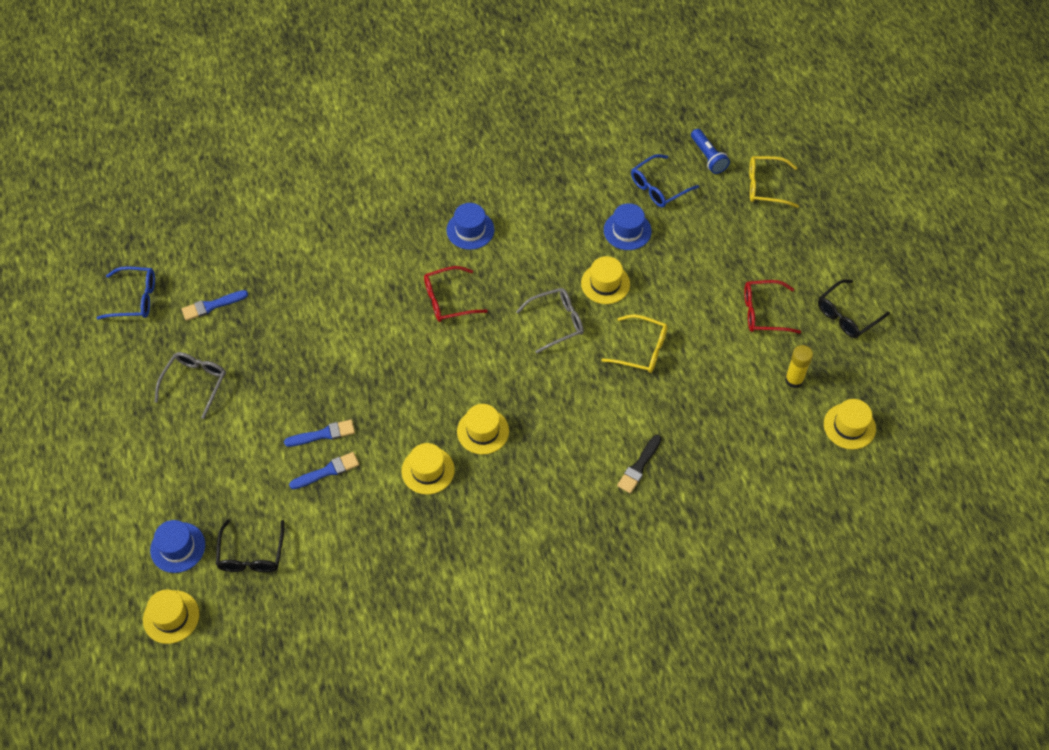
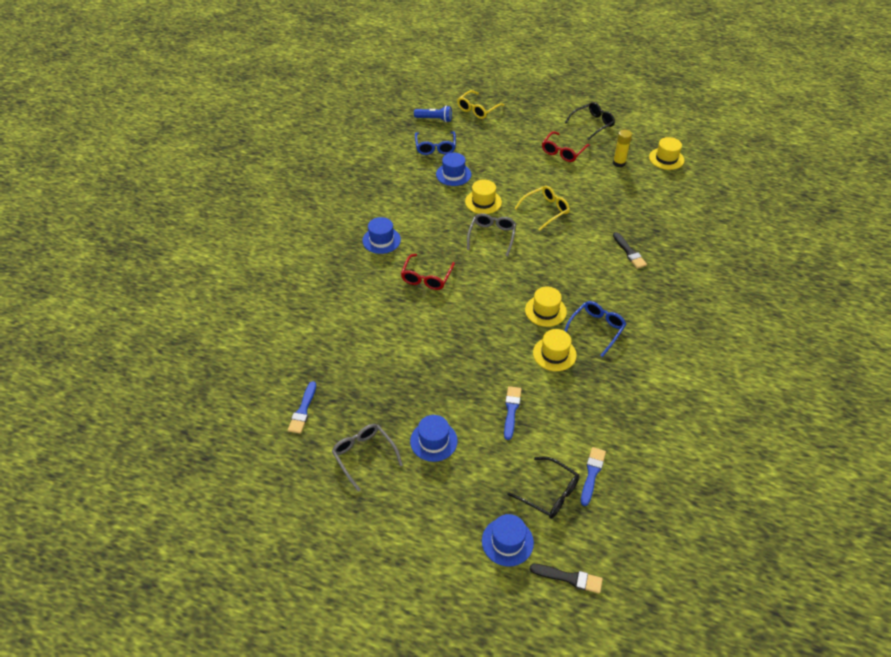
camera: 55 degrees left, 10 degrees down
blue glasses [97,266,155,319] -> blue glasses moved to [564,301,627,357]
yellow hat [143,589,199,644] -> black brush [530,564,603,594]
blue brush [284,420,355,447] -> blue brush moved to [581,447,606,506]
black glasses [818,279,890,338] -> black glasses turned 120 degrees counterclockwise [565,102,615,140]
none -> blue hat [410,415,458,462]

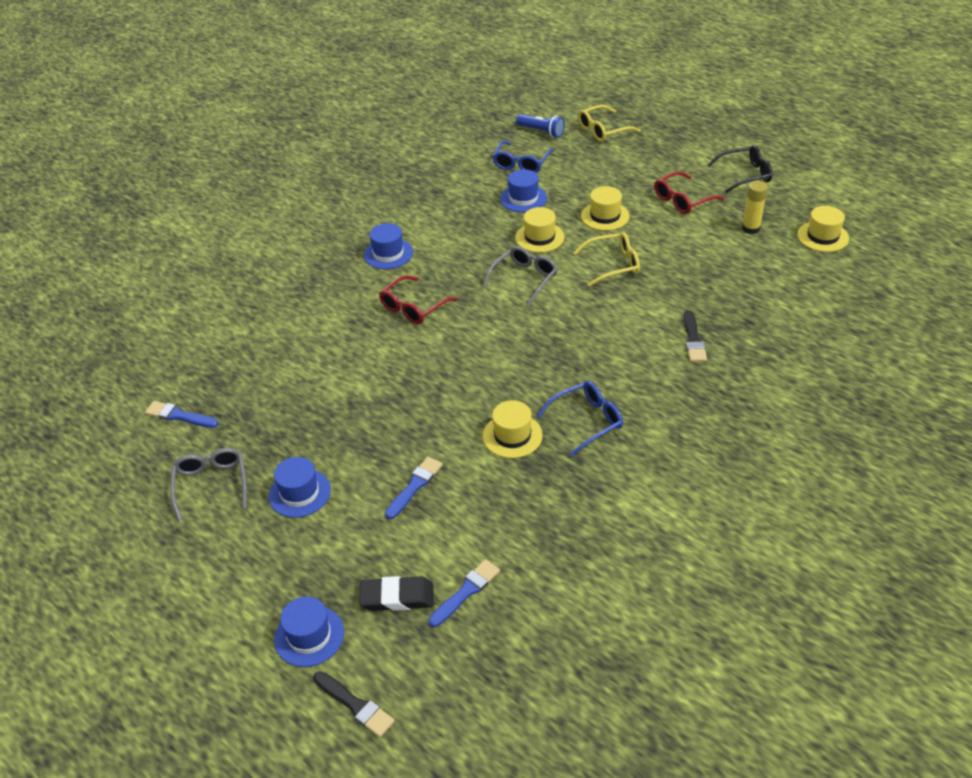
camera: 25 degrees right, 5 degrees down
blue brush [288,381,316,434] -> blue brush turned 75 degrees clockwise [145,401,218,428]
black glasses [508,457,579,519] -> black eraser [359,576,433,611]
yellow hat [525,287,567,327] -> yellow hat moved to [581,186,630,231]

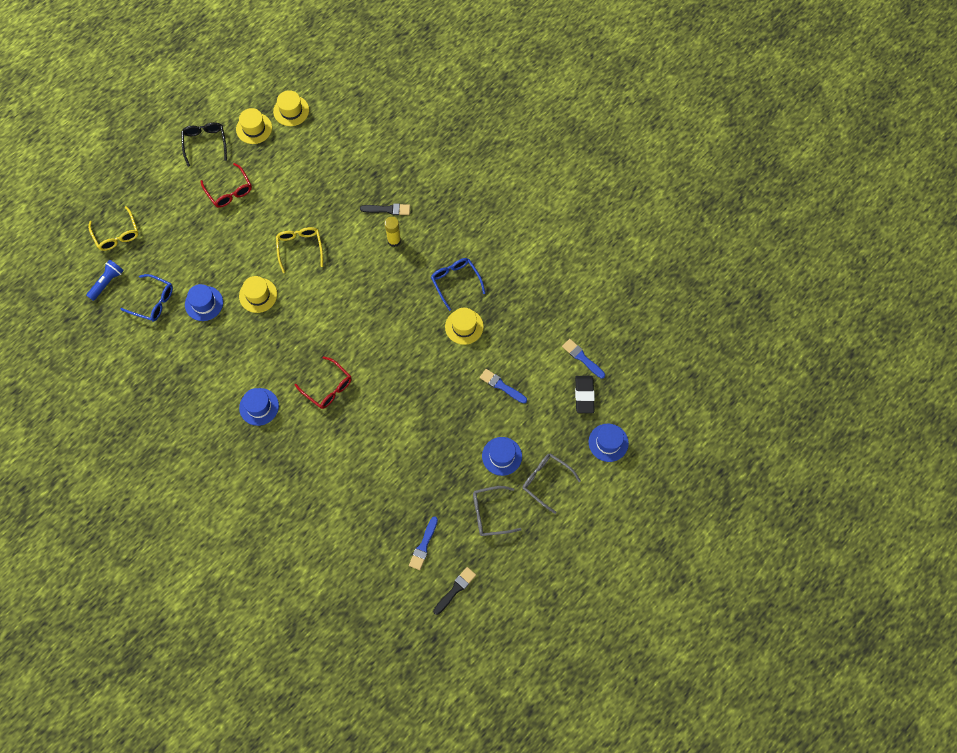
camera: 90 degrees left, 25 degrees up
black brush [313,671,394,737] -> black brush moved to [433,567,476,615]
grey glasses [482,246,558,307] -> grey glasses moved to [522,453,581,514]
yellow hat [581,186,630,231] -> yellow hat moved to [236,108,272,144]
yellow glue stick [742,181,768,234] -> yellow glue stick moved to [384,217,401,247]

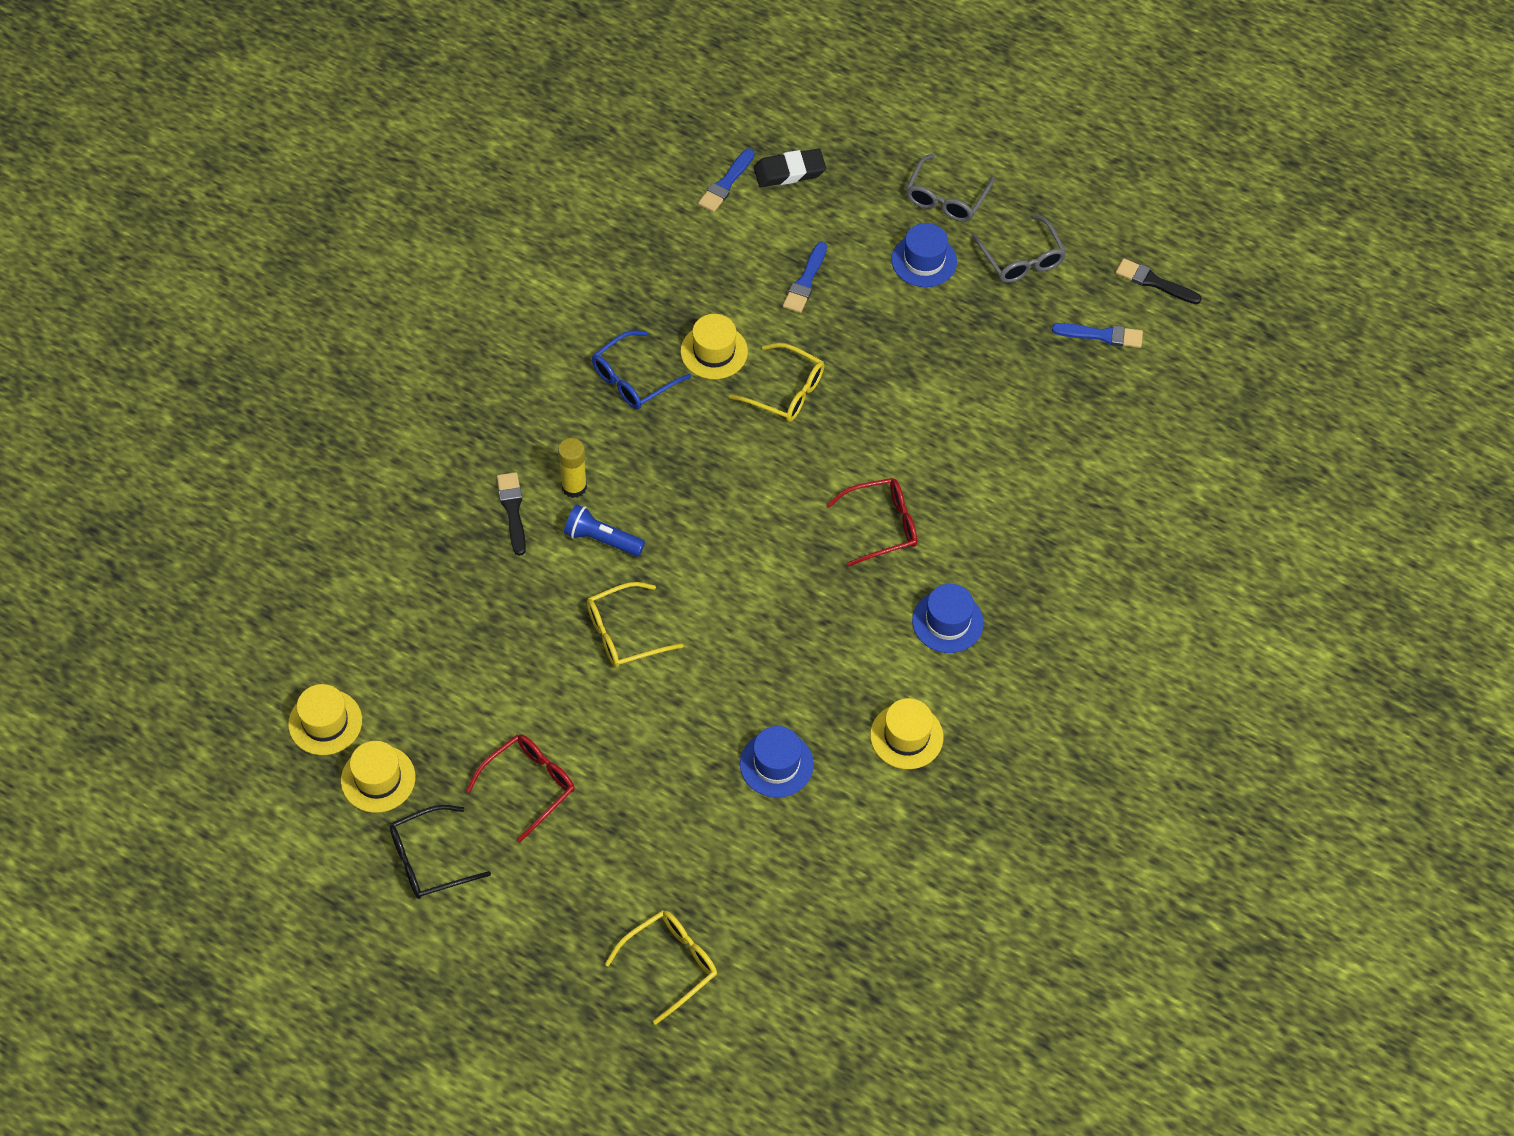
camera: 105 degrees left, 10 degrees down
blue flashlight [86,260,124,301] -> blue flashlight moved to [564,504,645,556]
blue glasses [121,274,173,322] -> none
yellow hat [239,276,277,313] -> yellow hat moved to [870,698,943,769]
red glasses [295,356,352,409] -> red glasses turned 45 degrees clockwise [826,478,917,567]
blue hat [589,424,629,462] -> none
none -> yellow glasses [729,343,824,422]

